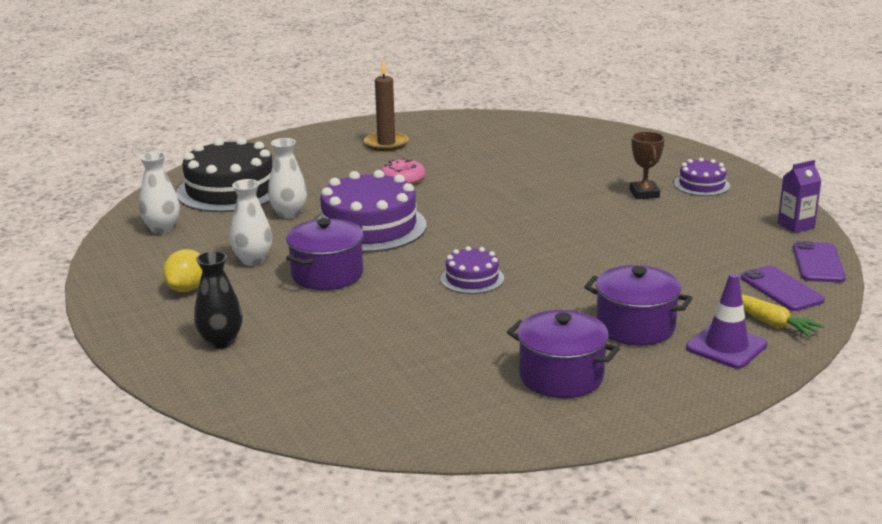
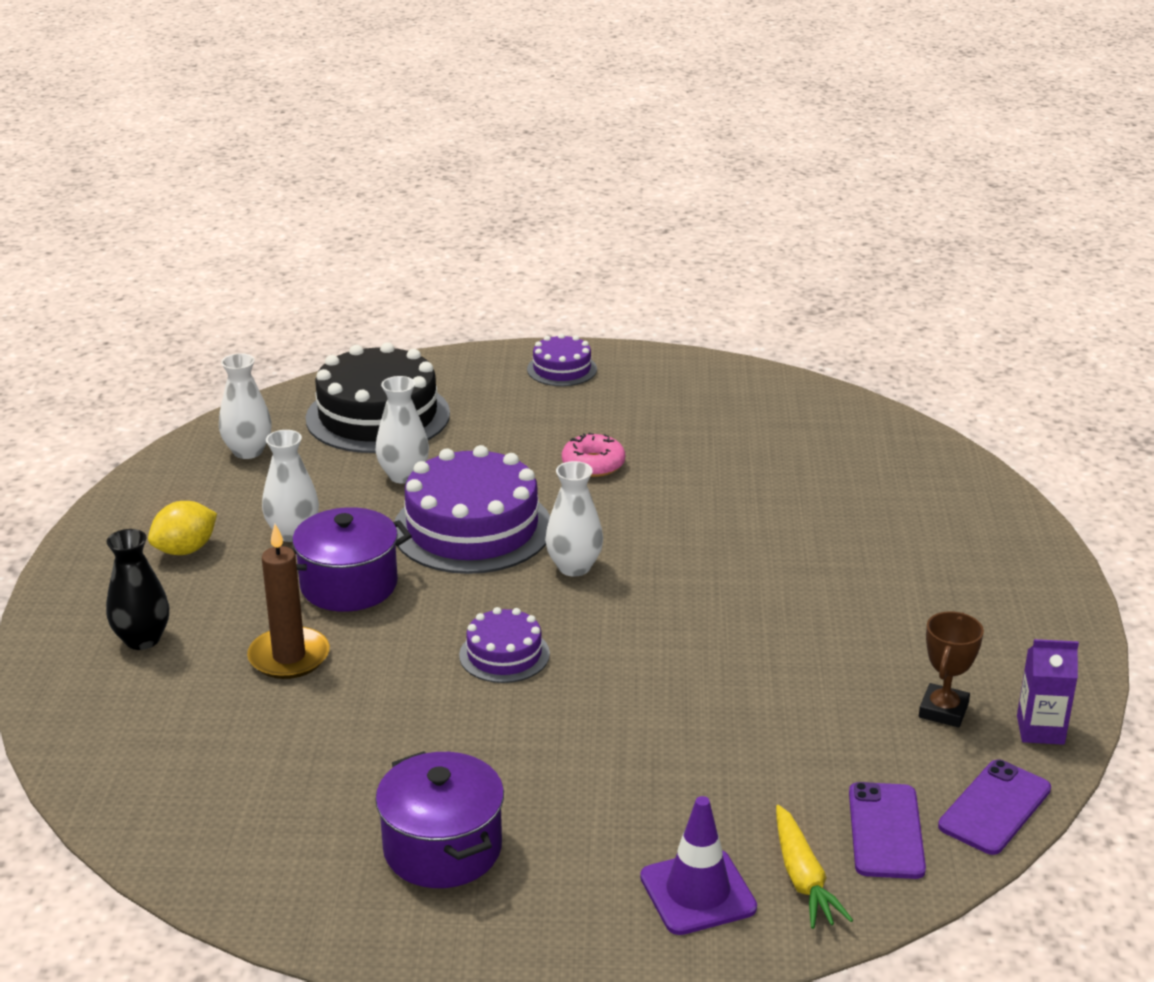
camera: 30 degrees right, 5 degrees up
brown candle [364,60,409,151] -> brown candle moved to [247,524,330,679]
purple pot [584,265,692,346] -> none
brown trophy [630,131,665,199] -> brown trophy moved to [919,611,984,727]
purple cake [674,158,730,196] -> purple cake moved to [527,333,597,386]
none -> white vase [545,461,603,577]

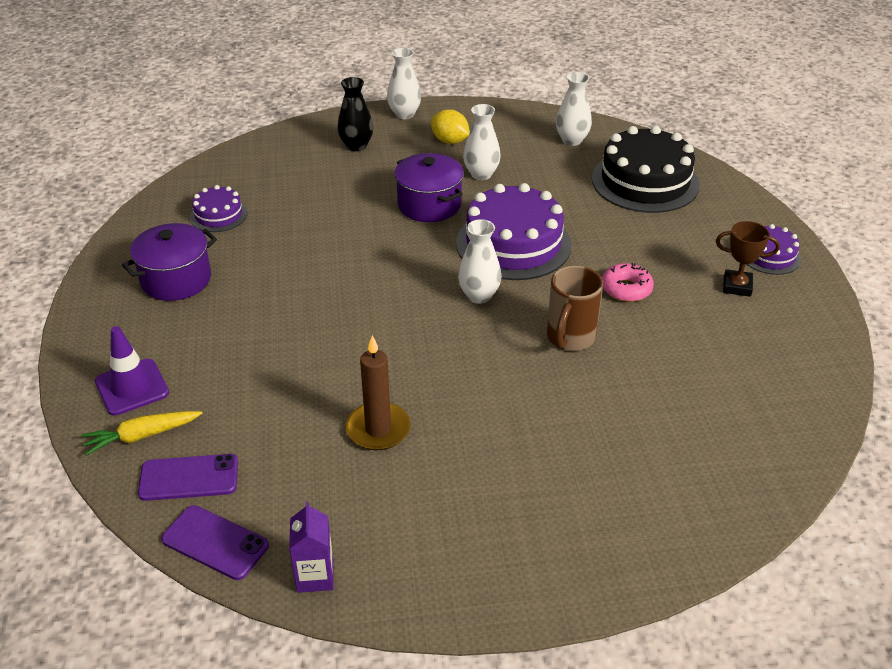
camera: 80 degrees right, 10 degrees up
brown candle [247,524,330,679] -> brown candle moved to [346,335,411,450]
white vase [375,376,429,484] -> white vase moved to [387,48,421,119]
purple cake [459,607,550,683] -> purple cake moved to [190,185,248,232]
brown trophy [919,611,984,727] -> brown trophy moved to [716,221,780,297]
none -> brown mug [547,266,603,351]

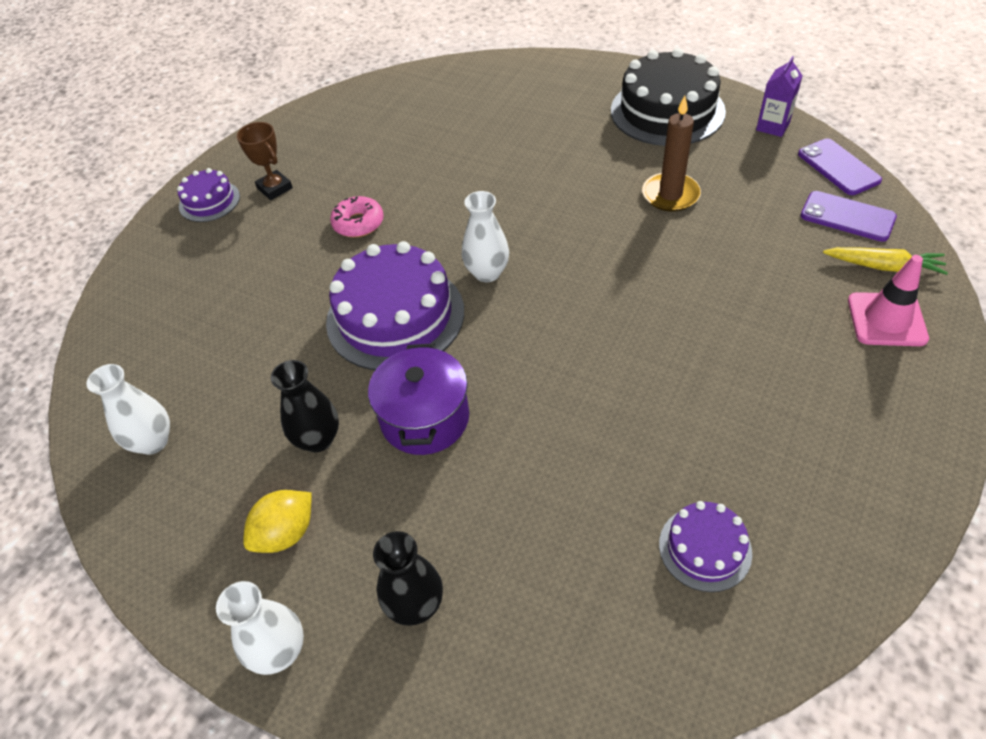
camera: 140 degrees left, 10 degrees up
purple traffic cone [95,326,169,416] -> pink traffic cone [848,255,929,346]
purple pot [122,223,217,301] -> none
yellow lemon [431,109,470,144] -> yellow lemon turned 60 degrees clockwise [243,490,312,553]
white vase [463,104,501,180] -> black vase [271,360,339,452]
brown mug [547,266,603,351] -> none
black cake [592,126,700,213] -> black cake moved to [611,48,726,146]

